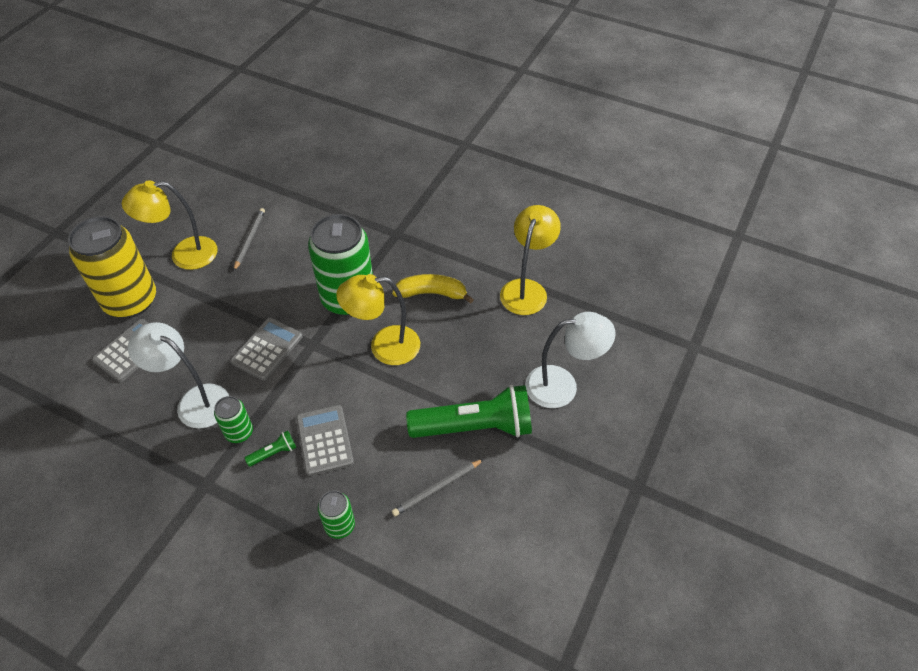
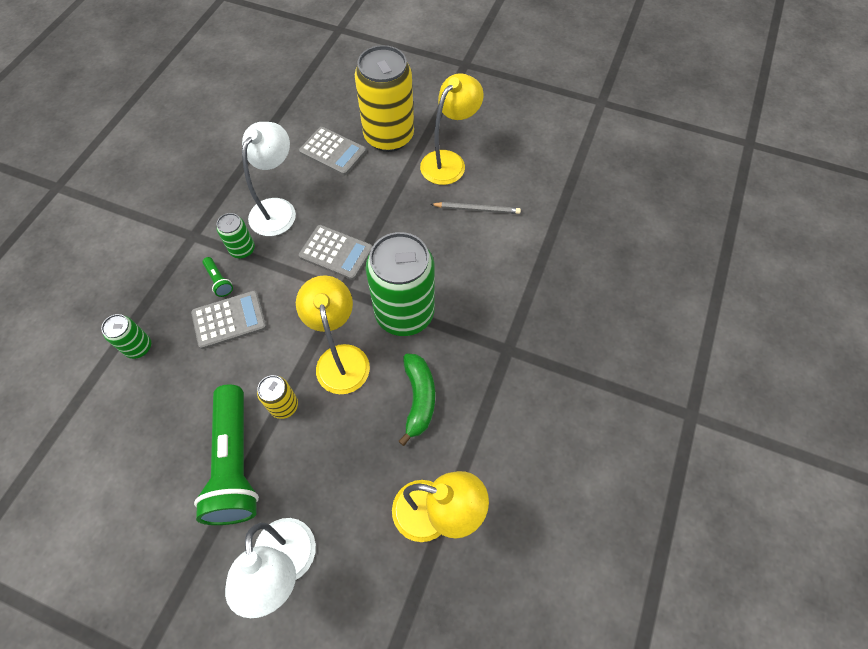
camera: 85 degrees right, 10 degrees up
yellow lamp [122,180,218,270] -> yellow lamp turned 60 degrees clockwise [420,73,484,185]
yellow banana [392,274,474,304] -> green banana [398,353,435,446]
grey pencil [392,459,484,516] -> none
none -> yellow can [257,375,298,419]

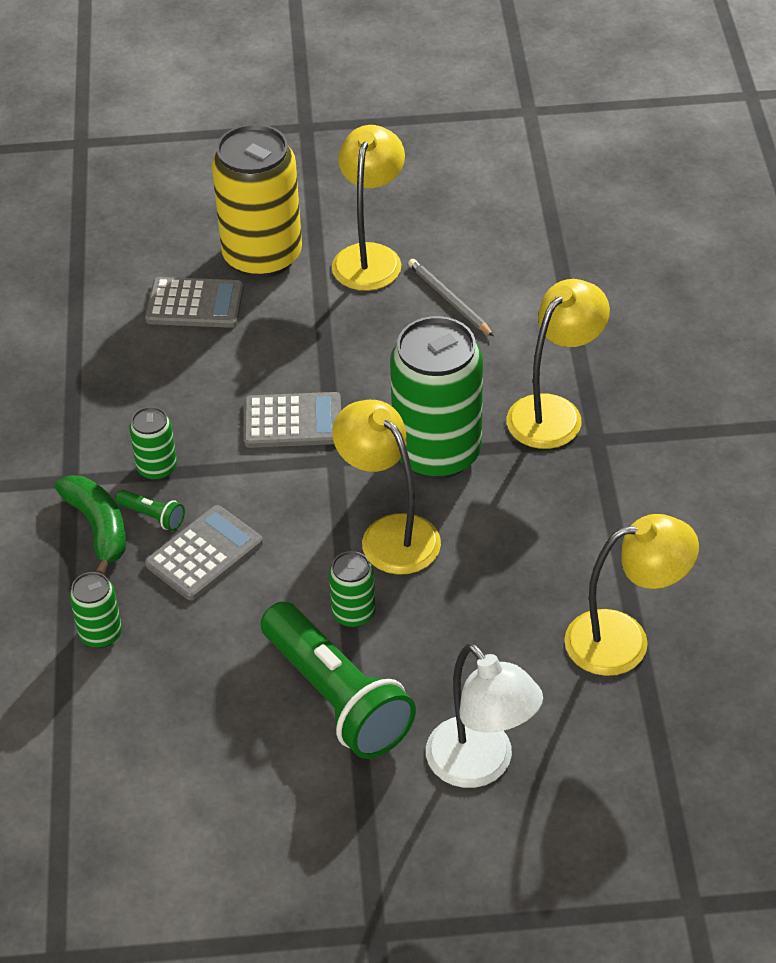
camera: 25 degrees left, 15 degrees down
white lamp [242,122,296,236] -> none
yellow can [257,375,298,419] -> green can [329,551,376,627]
green banana [398,353,435,446] -> green banana moved to [55,475,126,575]
grey pencil [431,202,521,214] -> grey pencil turned 105 degrees counterclockwise [408,259,494,336]
none -> yellow lamp [507,279,610,449]

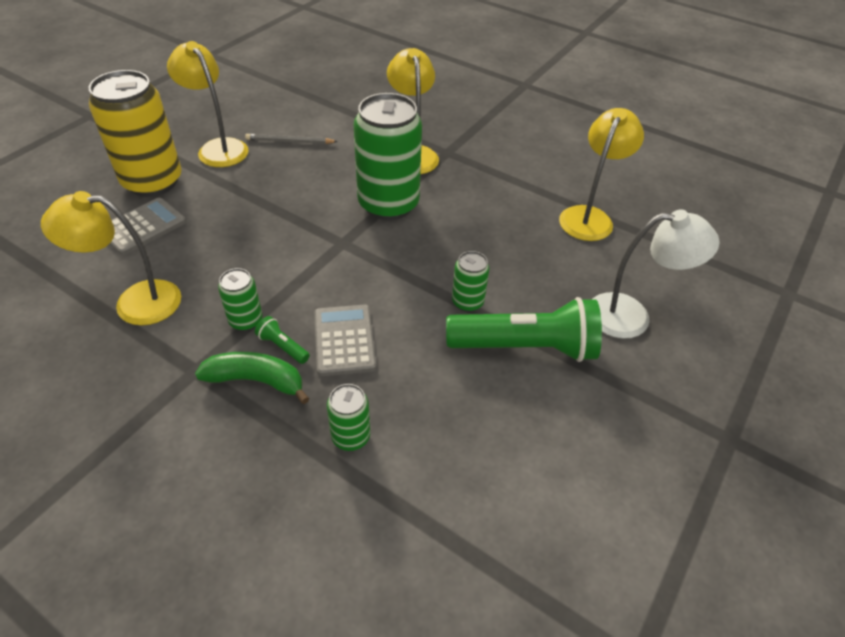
camera: 55 degrees left, 0 degrees up
green flashlight [116,490,185,531] -> green flashlight turned 120 degrees counterclockwise [255,316,310,364]
grey calculator [244,392,341,448] -> none
yellow lamp [332,400,441,575] -> yellow lamp moved to [41,191,181,326]

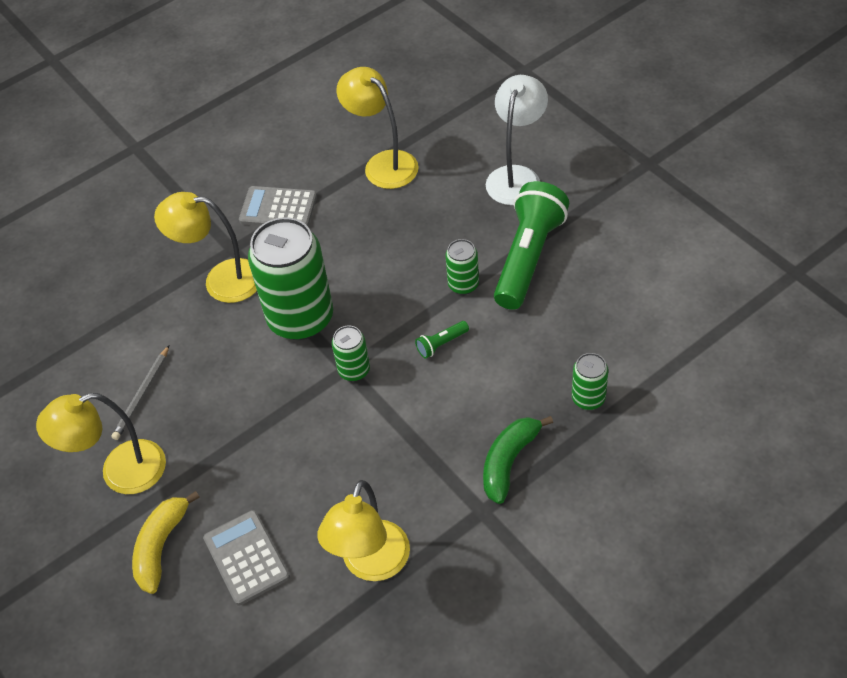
camera: 65 degrees left, 5 degrees up
yellow can [89,70,182,197] -> yellow banana [132,491,200,594]
green can [218,268,262,331] -> green can moved to [332,325,370,381]
green flashlight [255,316,310,364] -> green flashlight moved to [415,321,469,358]
grey calculator [314,305,376,376] -> grey calculator moved to [239,186,317,226]

